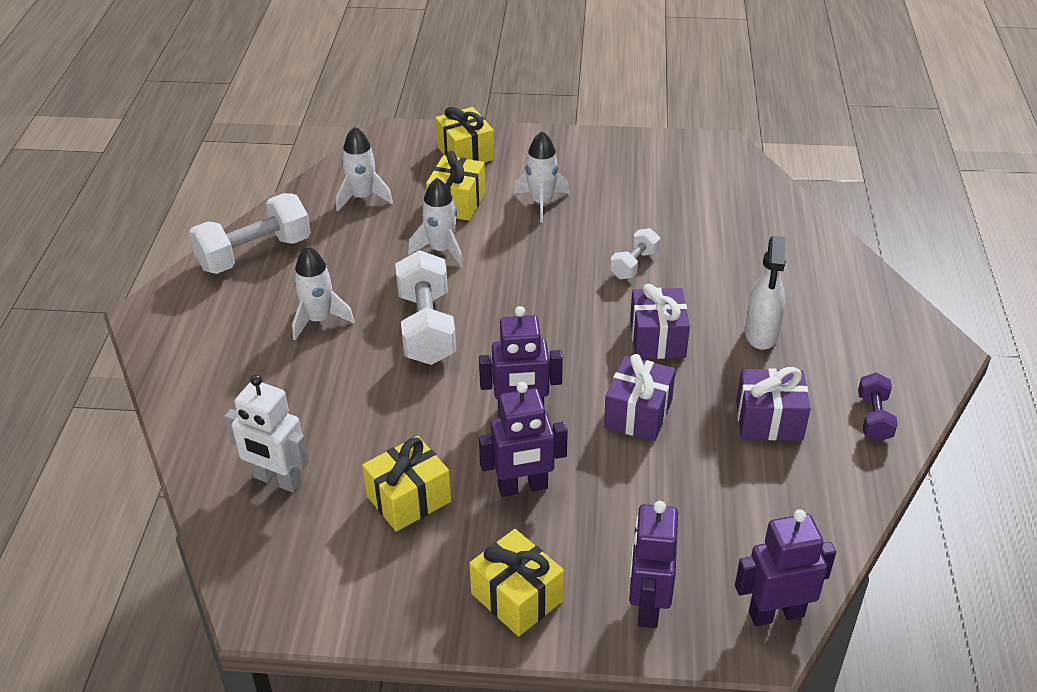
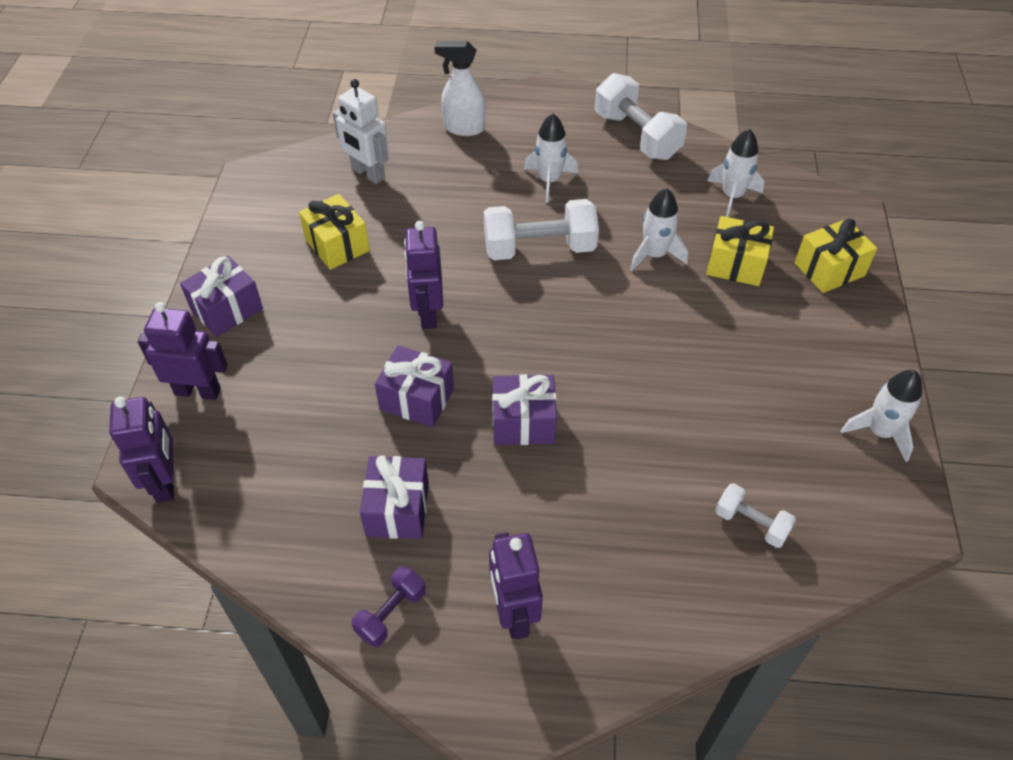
camera: 90 degrees right, 10 degrees up
white robot [224,375,309,492] -> white robot turned 75 degrees counterclockwise [333,79,389,184]
yellow gift [469,529,564,636] -> purple gift [180,256,263,337]
purple robot [479,382,568,497] -> purple robot moved to [489,532,543,639]
white rocket [514,131,570,222] -> white rocket moved to [841,370,922,462]
white dumbbell [610,228,660,279] -> white dumbbell moved to [715,483,796,548]
white spray bottle [745,236,786,350] -> white spray bottle moved to [434,41,485,136]
purple dumbbell [858,373,898,441] -> purple dumbbell turned 60 degrees counterclockwise [351,566,426,647]

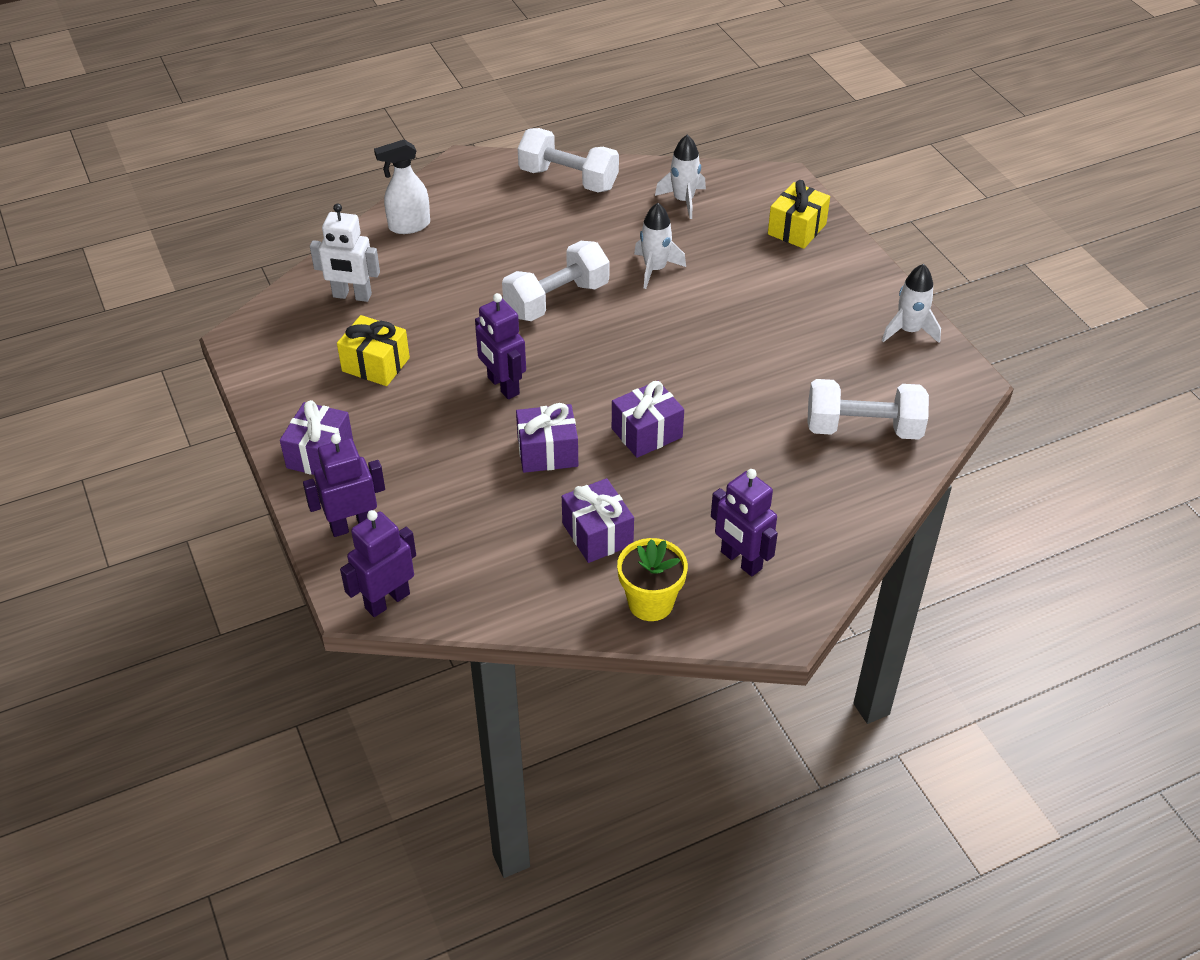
camera: 30 degrees left, 5 degrees down
purple robot [109,396,174,503] -> purple robot turned 90 degrees counterclockwise [340,510,416,617]
purple dumbbell [351,566,426,647] -> yellow flower pot [617,538,688,621]
white rocket [524,113,578,203] -> none
yellow gift [706,216,774,286] -> none
white dumbbell [715,483,796,548] -> white dumbbell [807,379,929,440], size x1.87

